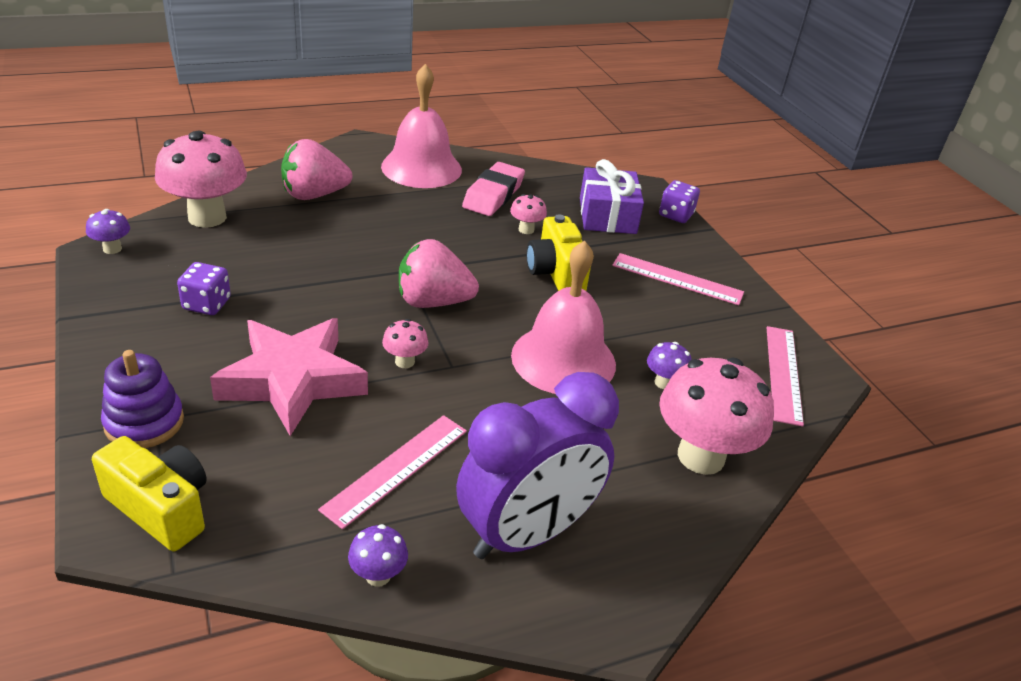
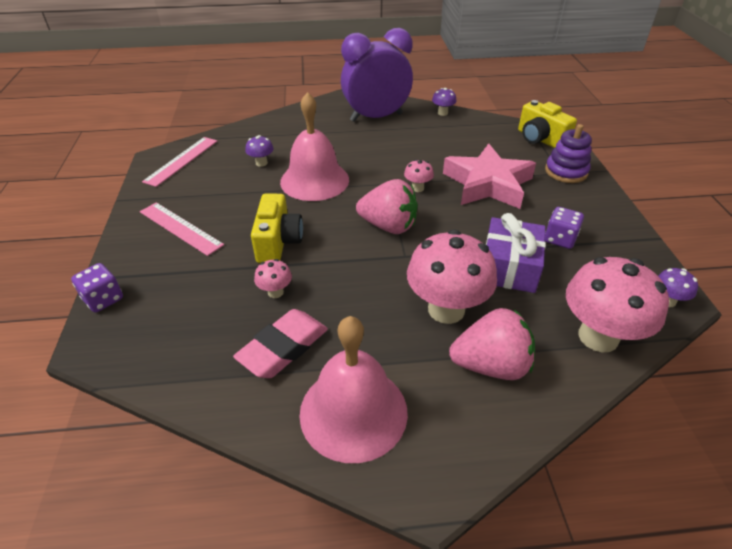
camera: 160 degrees left, 5 degrees up
pink ruler [318,415,467,529] -> none
purple gift [580,159,644,234] -> purple gift moved to [486,213,546,293]
pink mushroom [659,358,774,475] -> pink mushroom moved to [407,230,497,324]

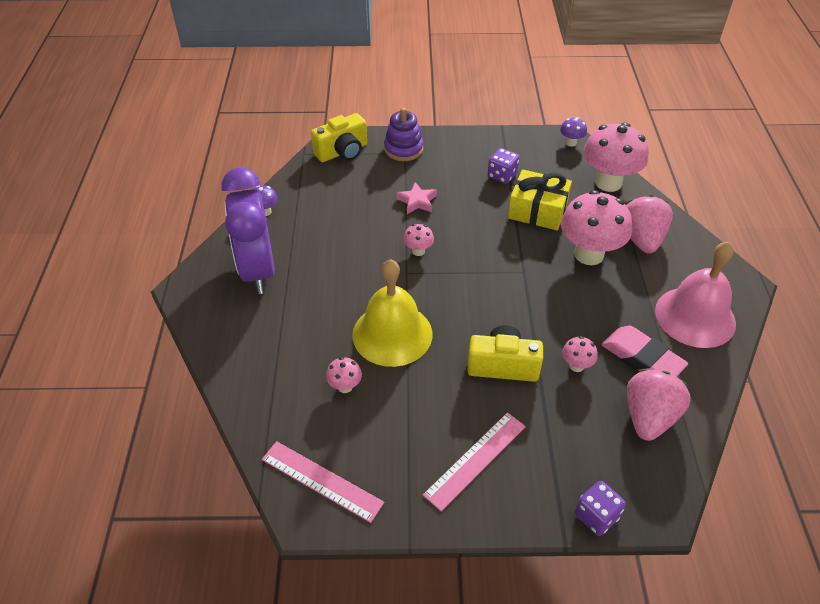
camera: 85 degrees left, 5 degrees up
purple mushroom [245,135,274,167] -> pink mushroom [326,357,362,393]
pink bell [280,92,349,201] -> yellow bell [352,259,432,367]
pink strawberry [356,179,418,234] -> pink strawberry moved to [627,369,691,441]
pink star [443,144,536,209] -> pink star [397,182,437,214], size x0.46
purple gift [486,213,546,293] -> yellow gift [508,169,572,230]

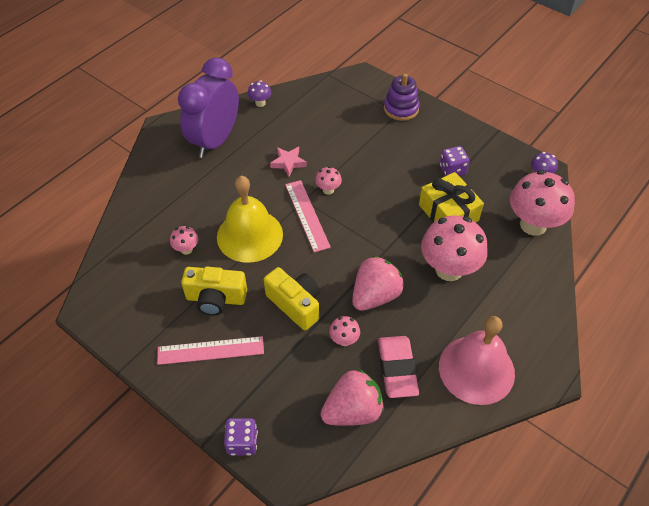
camera: 40 degrees right, 5 degrees up
pink ruler [262,441,384,523] -> pink ruler moved to [285,180,331,252]
yellow camera [311,113,367,162] -> yellow camera moved to [181,267,247,316]
pink star [397,182,437,214] -> pink star moved to [270,147,307,177]
pink strawberry [626,195,673,253] -> pink strawberry moved to [352,256,404,311]

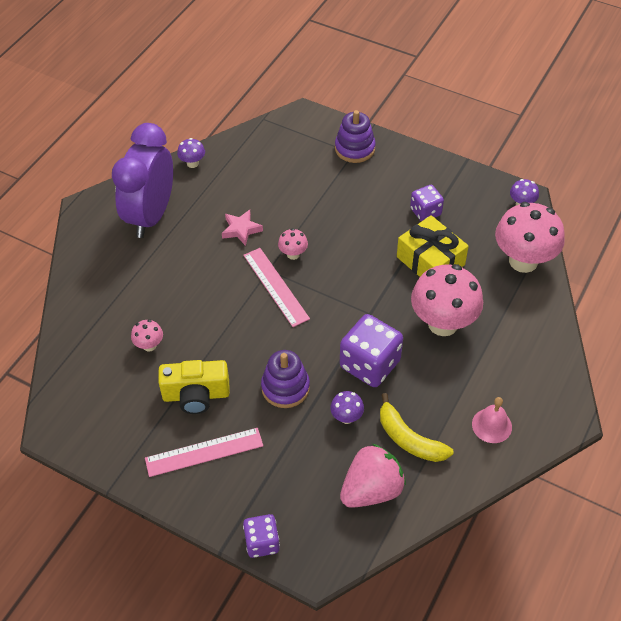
camera: 10 degrees left, 0 degrees up
yellow bell [217,176,283,263] -> none
yellow camera [264,267,320,330] -> purple stacking toy [261,350,310,408]
pink mushroom [329,316,360,346] -> purple mushroom [330,391,364,424]
pink strawberry [352,256,404,311] -> purple dice [340,314,403,387]
pink eraser [378,336,419,398] -> yellow banana [380,393,453,462]
pink bell [439,316,515,405] -> pink bell [472,397,512,443], size x0.49

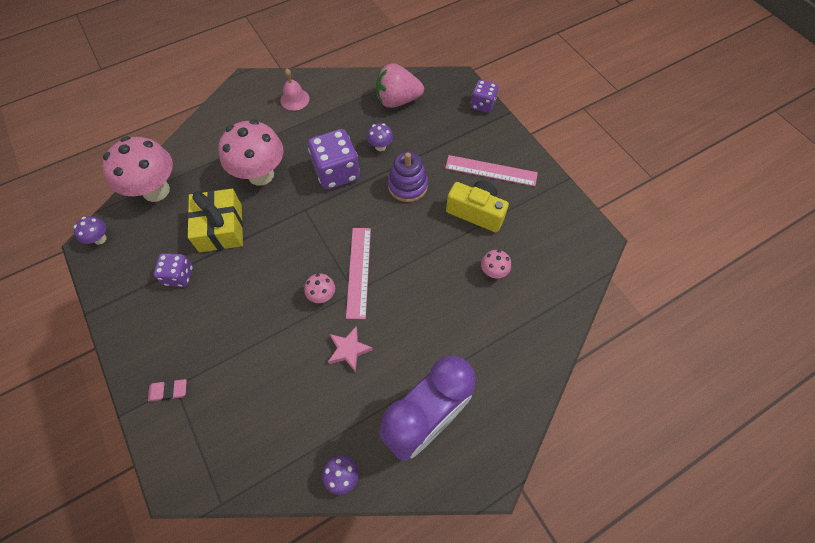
camera: 150 degrees left, 10 degrees up
purple stacking toy [335,110,376,163] -> pink eraser [148,379,187,402]
yellow banana [380,393,453,462] -> none

